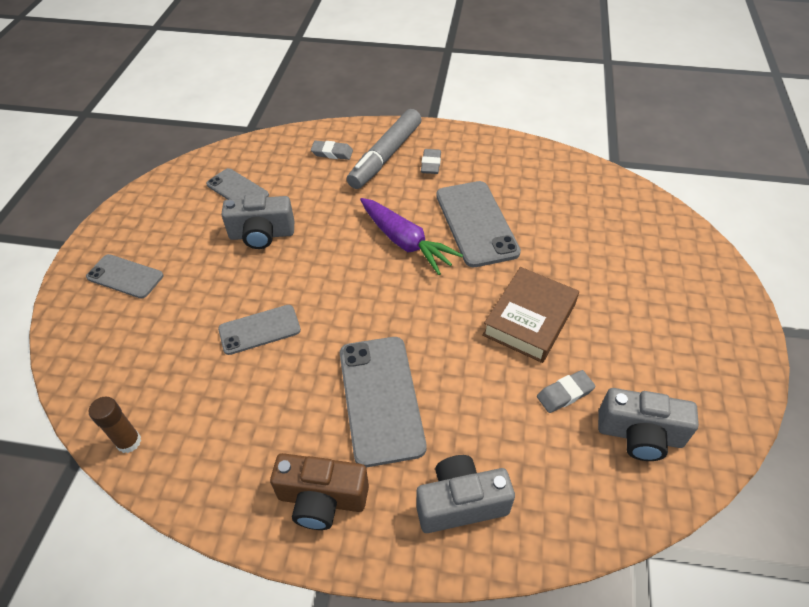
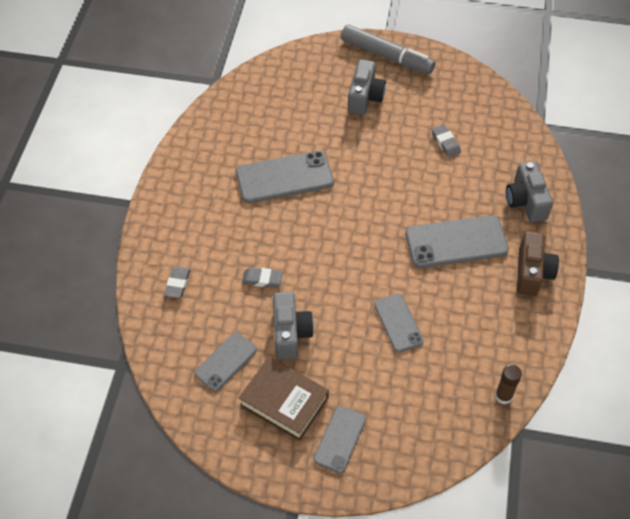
camera: 90 degrees left, 5 degrees up
grey marker [347,109,422,189] -> grey marker moved to [341,25,435,74]
purple carrot [360,198,463,275] -> none
grey eraser [421,149,441,174] -> grey eraser moved to [242,268,283,288]
brown book [482,267,579,363] -> brown book moved to [239,357,329,441]
grey camera [598,388,699,461] -> grey camera moved to [348,59,386,115]

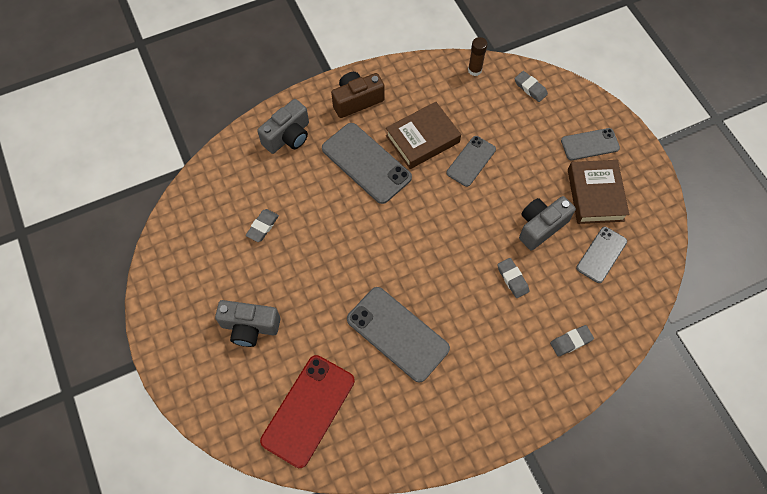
camera: 125 degrees left, 10 degrees up
grey phone [194,332,257,391] -> grey phone turned 60 degrees counterclockwise [576,227,627,283]
grey marker [341,25,435,74] -> none
grey camera [348,59,386,115] -> grey camera turned 150 degrees counterclockwise [215,300,280,347]
none -> red phone [260,355,355,468]
none -> brown book [386,102,461,169]
none -> grey eraser [514,71,548,102]

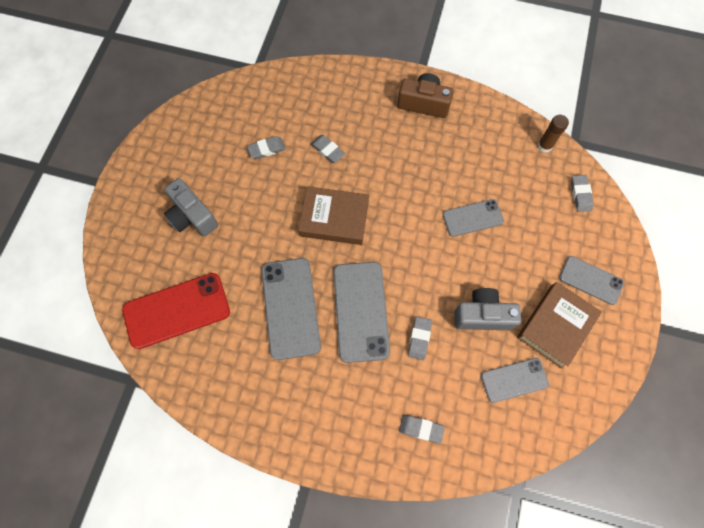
camera: 40 degrees right, 5 degrees up
grey camera [257,99,309,154] -> none
grey phone [322,123,412,204] -> grey phone moved to [333,262,390,363]
brown book [386,102,461,169] -> brown book moved to [298,186,369,245]
none -> grey eraser [311,135,345,163]

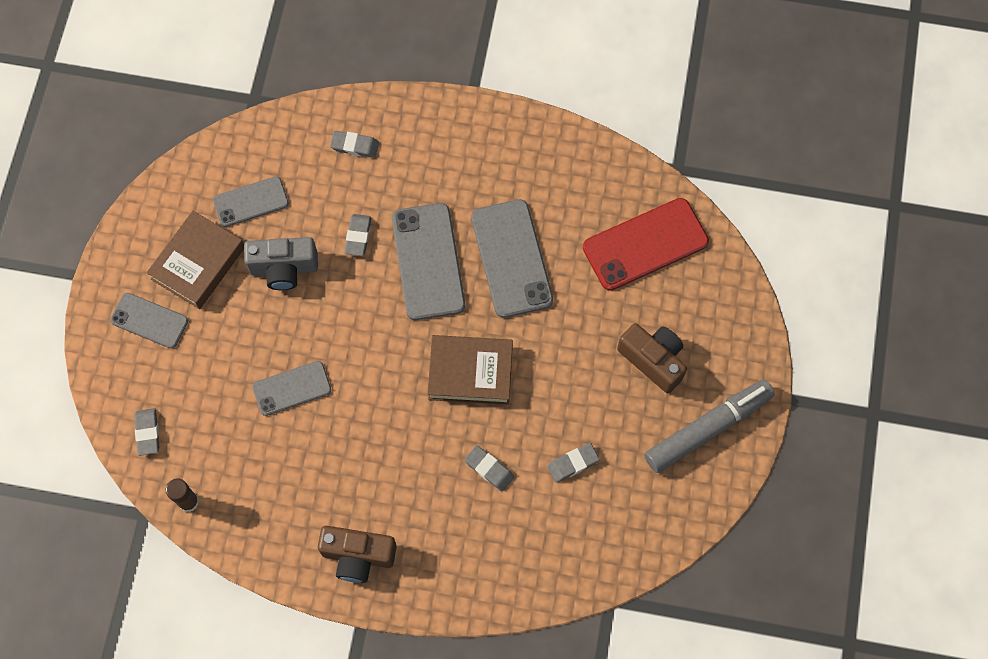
camera: 175 degrees right, 0 degrees up
grey camera [164,178,218,237] -> brown camera [617,323,687,393]
none -> grey marker [644,380,775,473]

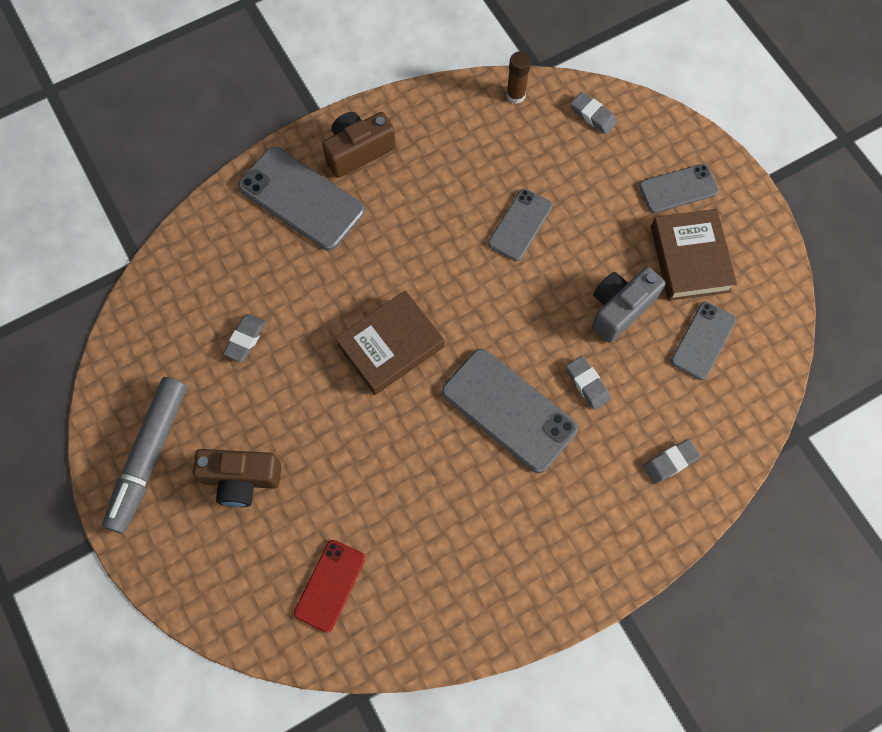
camera: 140 degrees right, 0 degrees up
grey eraser [464,445,514,491] -> none
grey phone [471,199,553,318] -> grey phone moved to [238,147,365,251]
red phone [583,198,709,291] -> red phone [294,540,365,633], size x0.60

